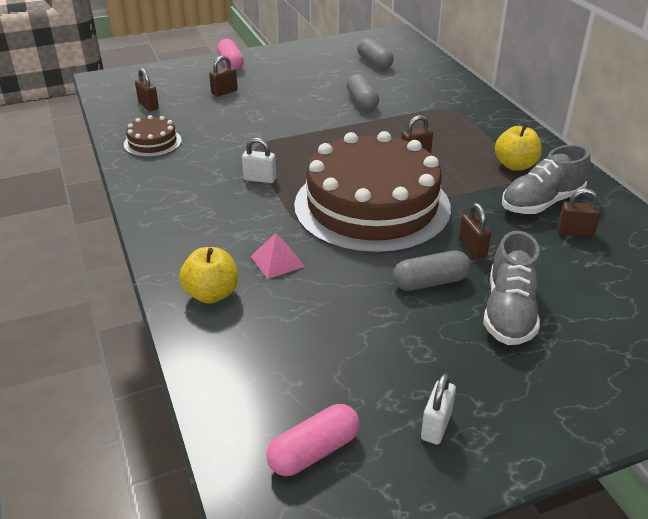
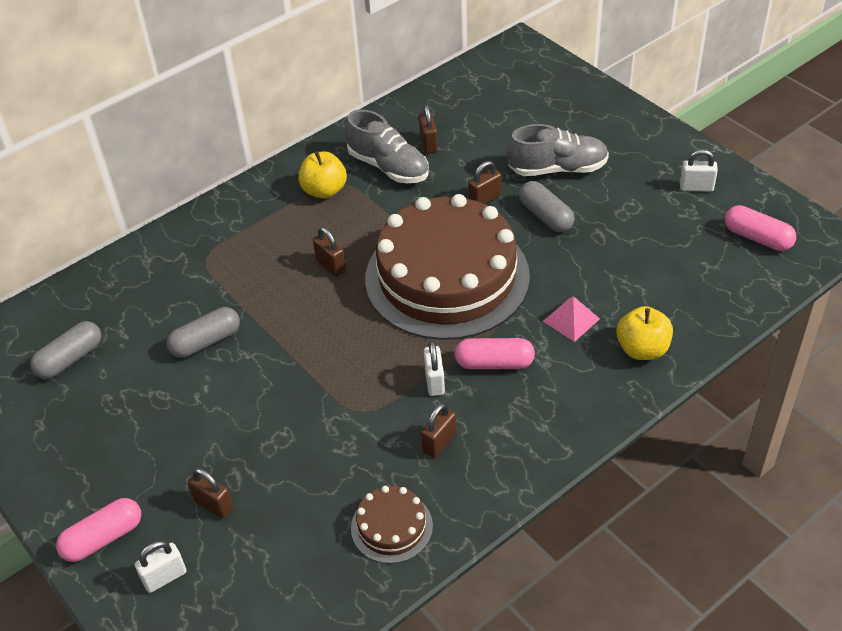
camera: 105 degrees left, 10 degrees up
brown padlock [135,68,159,111] -> brown padlock moved to [421,403,457,458]
none -> white padlock [135,541,187,593]
none -> pink capsule [455,338,535,369]

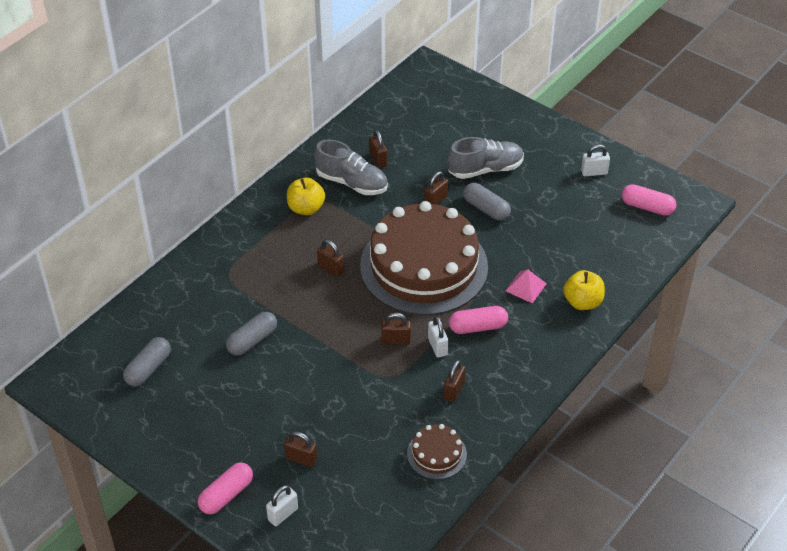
camera: 15 degrees left, 0 degrees up
none -> brown padlock [381,313,411,345]

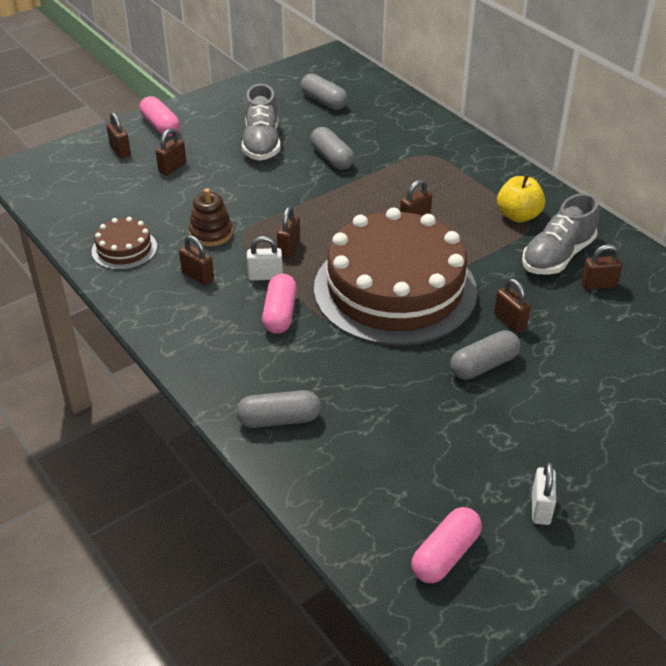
camera: 105 degrees right, 5 degrees down
white padlock [266,485,298,526] -> brown padlock [106,112,131,159]
grey shoe [447,137,524,179] -> grey shoe moved to [242,84,281,161]
pink pyramid [506,269,547,303] -> none
yellow apple [563,270,605,310] -> grey capsule [236,390,321,428]
none -> brown stacking toy [189,189,233,246]

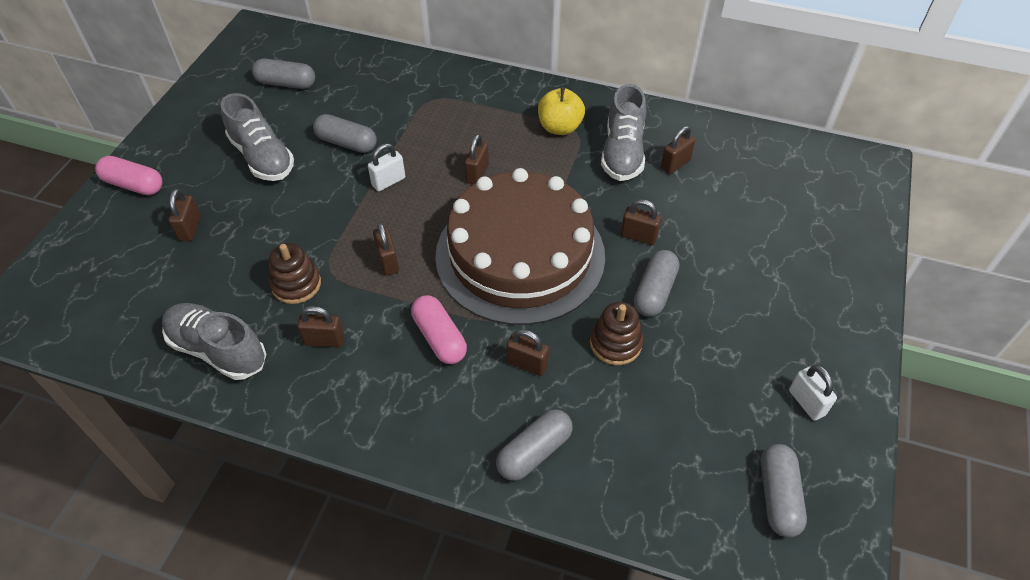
camera: 35 degrees left, 10 degrees up
brown cake [91,217,157,270] -> grey shoe [162,303,266,380]
brown padlock [106,112,131,159] -> brown padlock moved to [506,329,549,376]
white padlock [247,236,283,281] -> white padlock moved to [368,143,405,192]
pink capsule [411,507,482,583] -> grey capsule [761,444,807,538]
none -> brown stacking toy [590,302,643,365]

